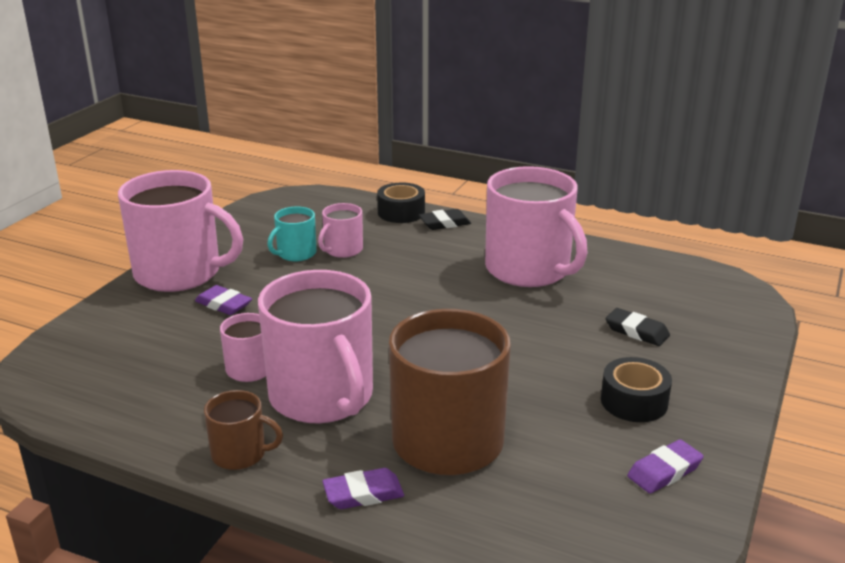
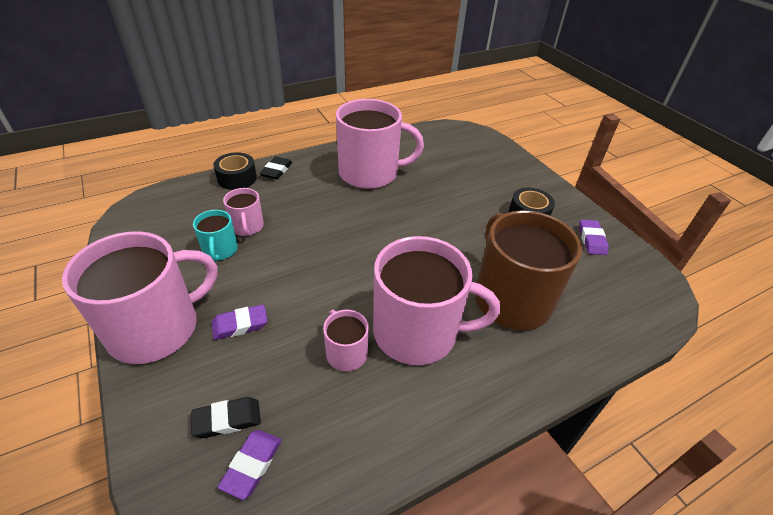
camera: 55 degrees left, 15 degrees up
brown mug [204,390,283,470] -> none
purple eraser [322,468,404,509] -> purple eraser moved to [218,430,282,500]
black eraser [606,308,670,346] -> black eraser moved to [191,397,261,438]

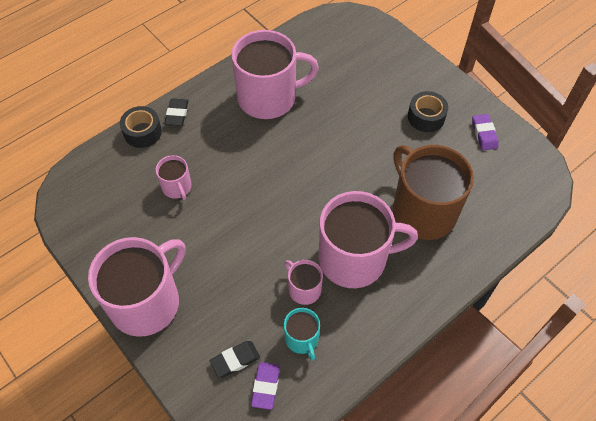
camera: 10 degrees left, 15 degrees up
turquoise mug [193,210,238,262] -> turquoise mug moved to [284,308,320,361]
purple eraser [212,305,268,340] -> none

